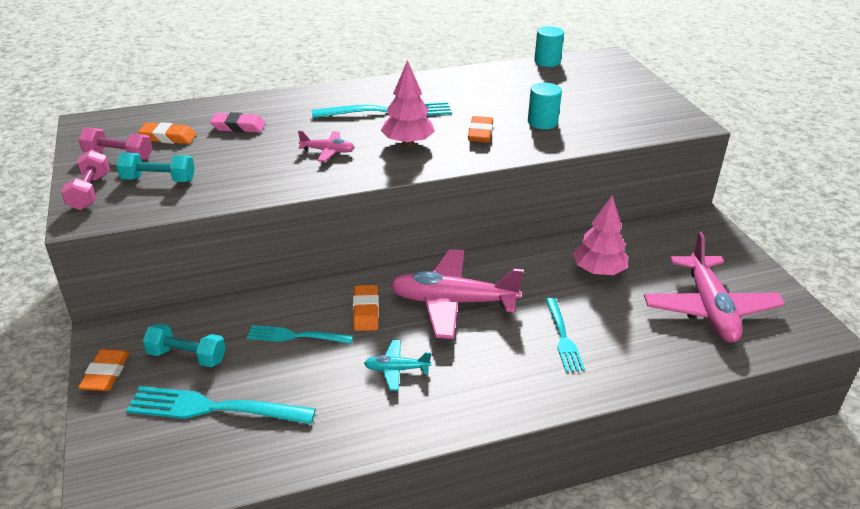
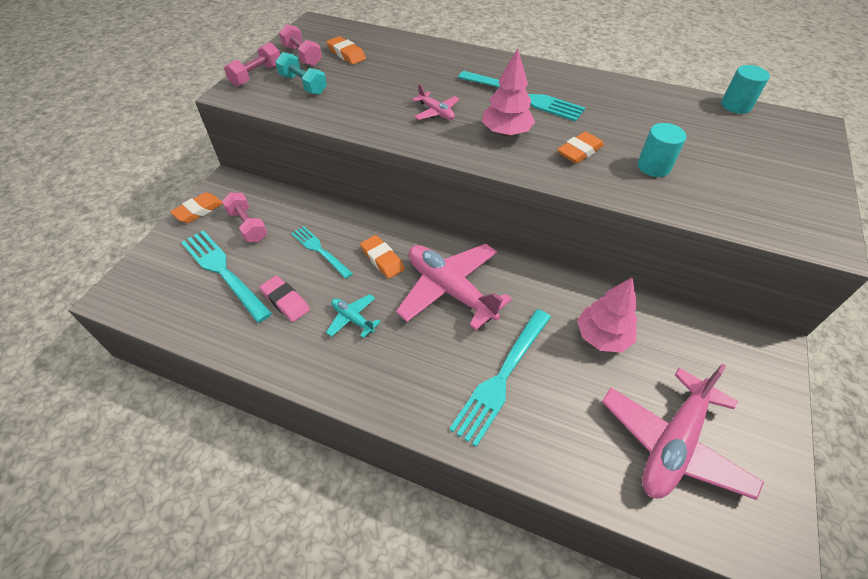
camera: 40 degrees right, 15 degrees up
turquoise dumbbell [143,324,226,367] -> pink dumbbell [222,192,267,242]
pink eraser [210,112,265,133] -> pink eraser moved to [259,276,310,322]
orange eraser [353,285,379,331] -> orange eraser turned 75 degrees counterclockwise [360,235,405,279]
turquoise fork [545,298,585,372] -> turquoise fork [449,309,551,447], size x1.61

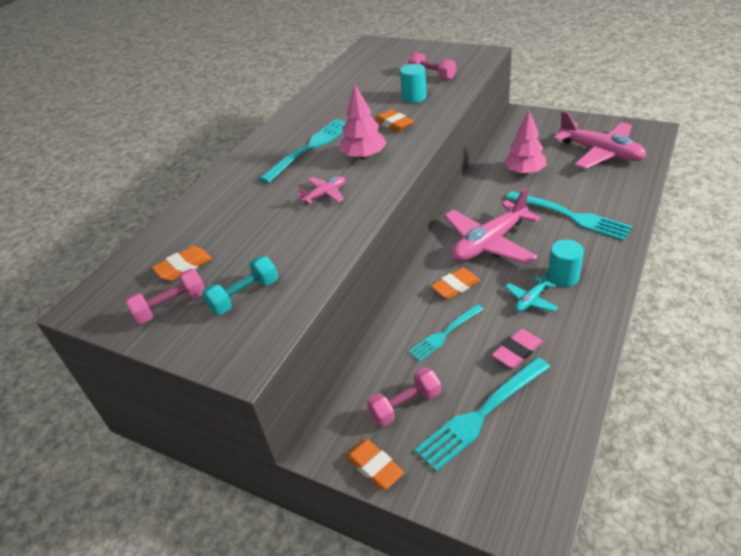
camera: 80 degrees left, 10 degrees down
pink dumbbell [224,42,280,87] -> pink dumbbell moved to [408,52,456,80]
turquoise cylinder [721,65,770,114] -> turquoise cylinder moved to [548,240,584,287]

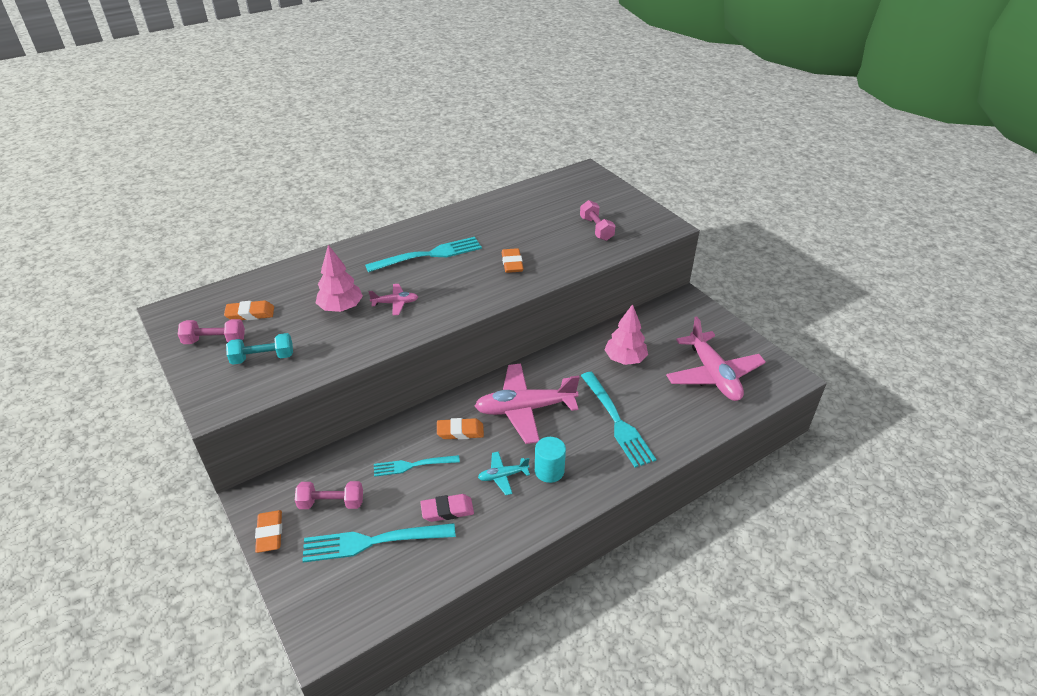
camera: 25 degrees right, 0 degrees up
pink tree [339,84,387,160] -> pink tree moved to [316,245,363,312]
turquoise cylinder [400,64,427,103] -> none

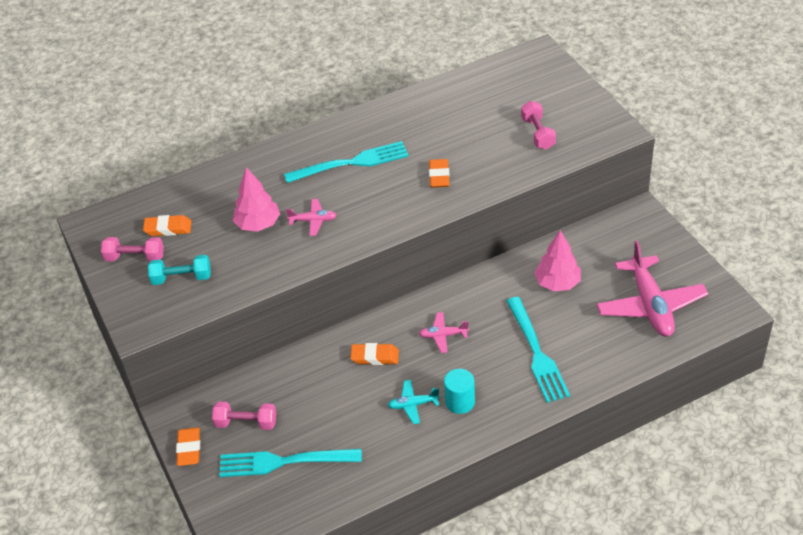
camera: 10 degrees right, 5 degrees up
turquoise fork [374,455,460,477] -> none
pink eraser [420,494,474,522] -> none
pink plane [475,364,580,444] -> pink plane [419,312,469,353], size x0.47

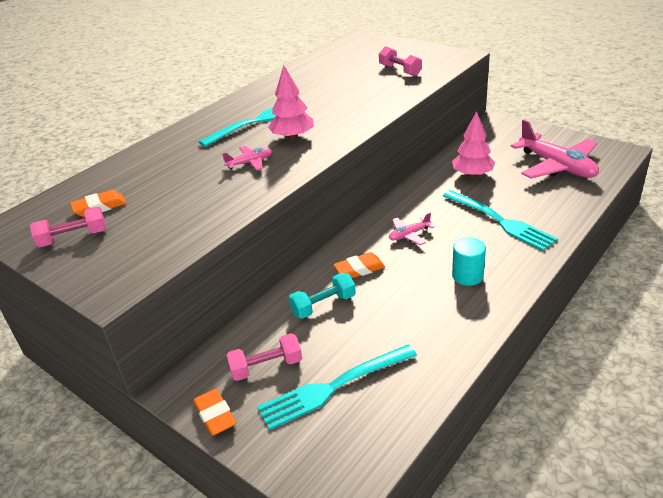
camera: 25 degrees left, 10 degrees down
turquoise dumbbell [148,255,211,285] -> turquoise dumbbell moved to [289,273,356,319]
pink tree [233,167,280,232] -> pink tree moved to [268,65,314,140]
turquoise plane [388,380,440,424] -> none
orange eraser [429,159,450,188] -> none

